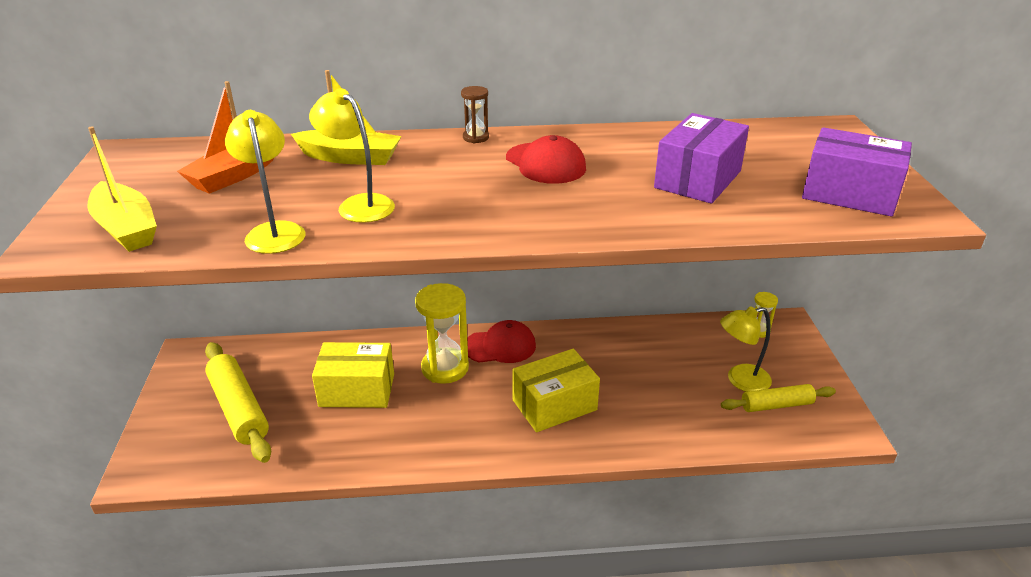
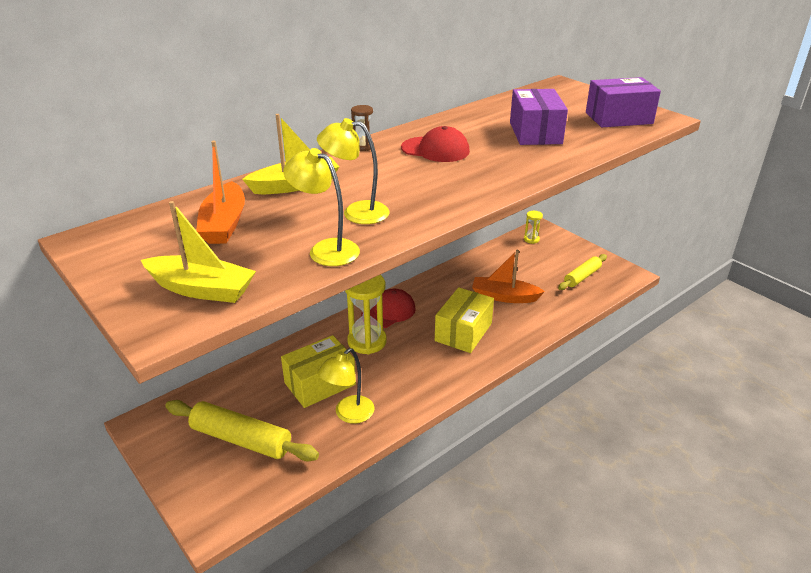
camera: 35 degrees left, 0 degrees up
yellow lamp [720,306,772,392] -> yellow lamp moved to [317,348,375,424]
none -> orange boat [472,250,545,303]

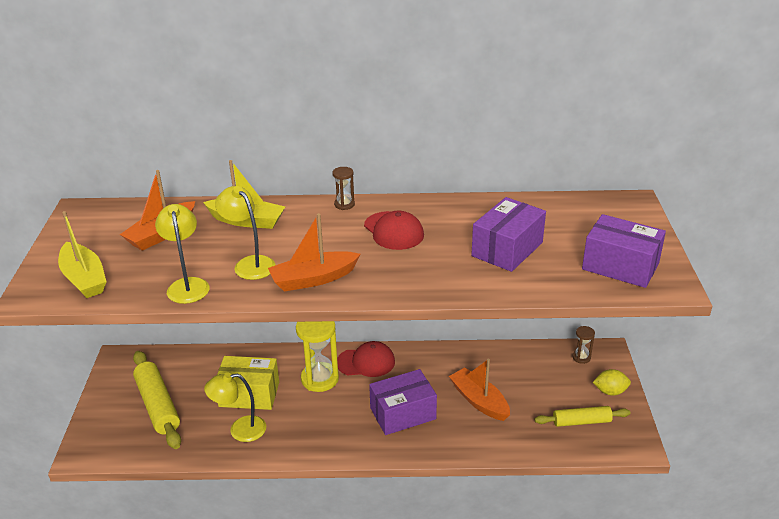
camera: 40 degrees right, 0 degrees up
yellow box [435,287,494,353] -> purple box [369,369,437,435]
yellow hourglass [524,211,543,244] -> brown hourglass [572,326,595,364]
none -> orange boat [268,213,360,292]
none -> yellow lemon [593,369,631,396]

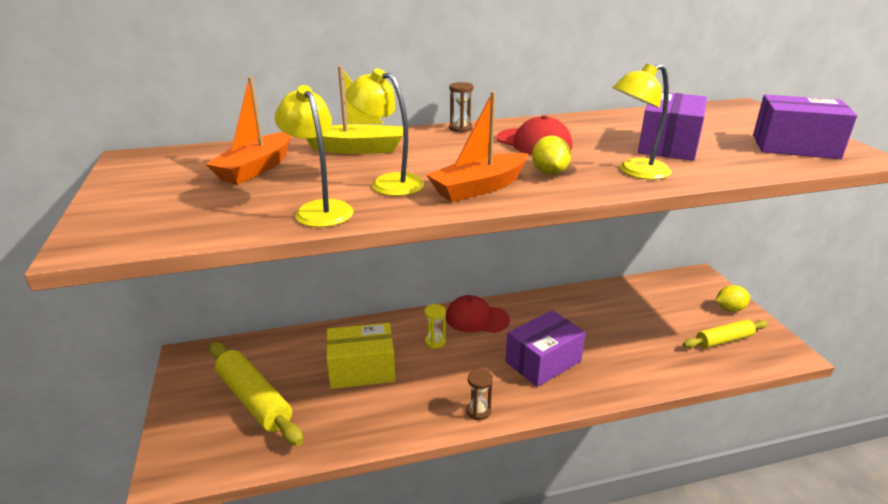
camera: 15 degrees left, 5 degrees down
yellow boat [58,211,107,298] -> none
yellow lamp [204,372,266,442] -> yellow lamp moved to [613,63,672,180]
yellow hourglass [296,321,339,392] -> yellow hourglass [424,304,446,348], size x0.49
red cap [337,341,395,377] -> red cap turned 150 degrees counterclockwise [446,295,510,333]
orange boat [449,359,510,421] -> none
brown hourglass [572,326,595,364] -> brown hourglass moved to [467,369,493,420]
none -> yellow lemon [532,136,571,175]

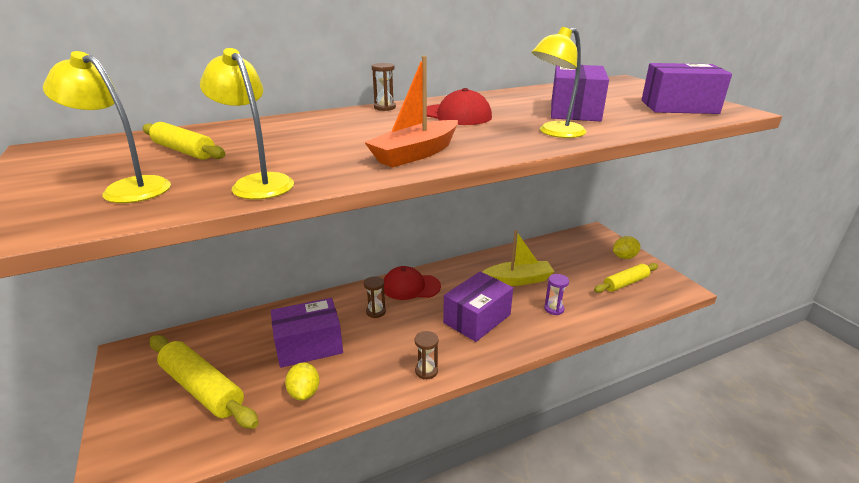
camera: 10 degrees left, 0 degrees up
orange boat [206,77,291,184] -> yellow rolling pin [143,122,225,160]
yellow boat [306,66,403,154] -> yellow boat moved to [483,230,555,286]
yellow box [326,323,396,389] -> purple box [271,298,343,368]
yellow lamp [345,69,424,196] -> yellow lamp moved to [43,51,171,203]
yellow hourglass [424,304,446,348] -> brown hourglass [364,276,386,318]
yellow lemon [532,136,571,175] -> yellow lemon moved to [285,363,320,400]
none -> purple hourglass [544,274,569,315]

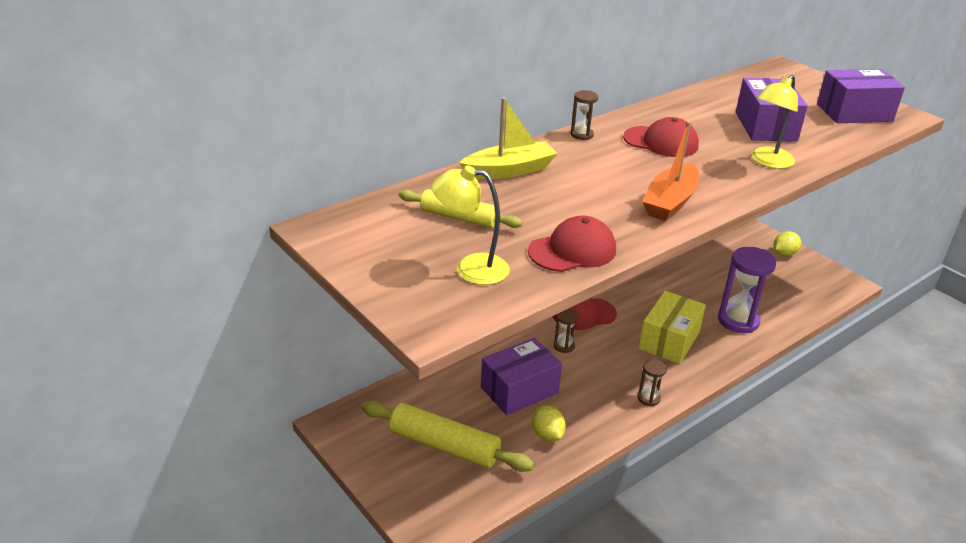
camera: 15 degrees left, 5 degrees up
yellow lamp [200,48,294,199] -> red cap [528,216,616,272]
purple box [443,271,513,342] -> yellow box [639,291,706,364]
yellow boat [483,230,555,286] -> yellow boat moved to [460,97,558,179]
purple hourglass [544,274,569,315] -> purple hourglass [718,247,776,333], size x2.03
yellow rolling pin [594,263,658,293] -> none

